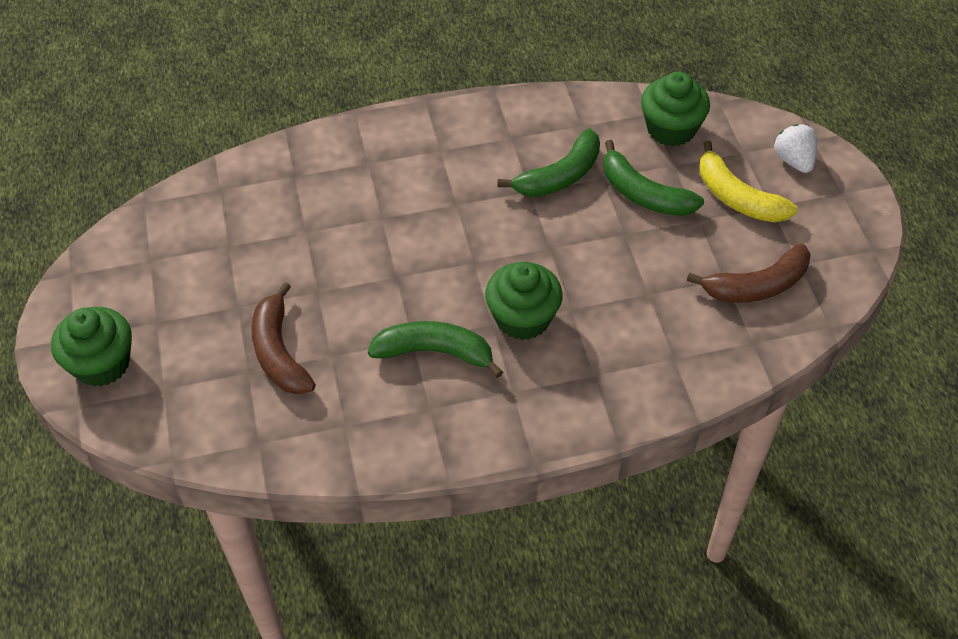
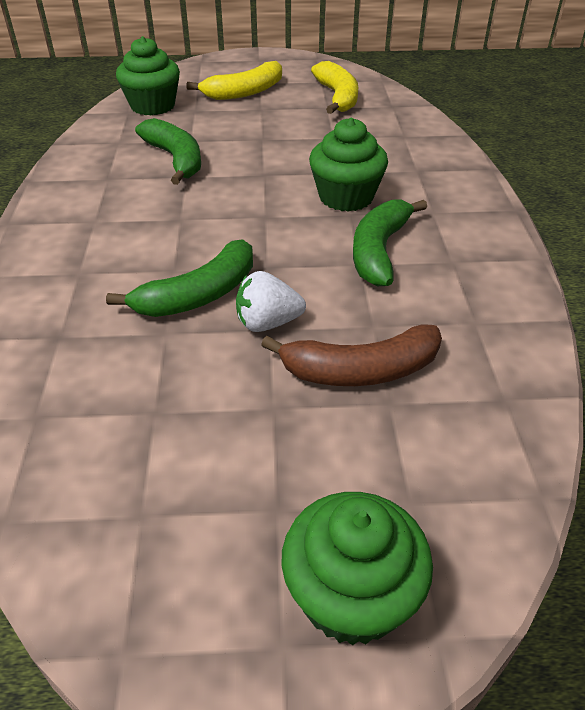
camera: 80 degrees left, 10 degrees down
green banana [603,140,704,216] -> green banana moved to [106,239,253,317]
brown banana [687,244,811,303] -> yellow banana [311,61,358,114]
white strawberry [774,124,817,173] -> white strawberry moved to [236,271,306,332]

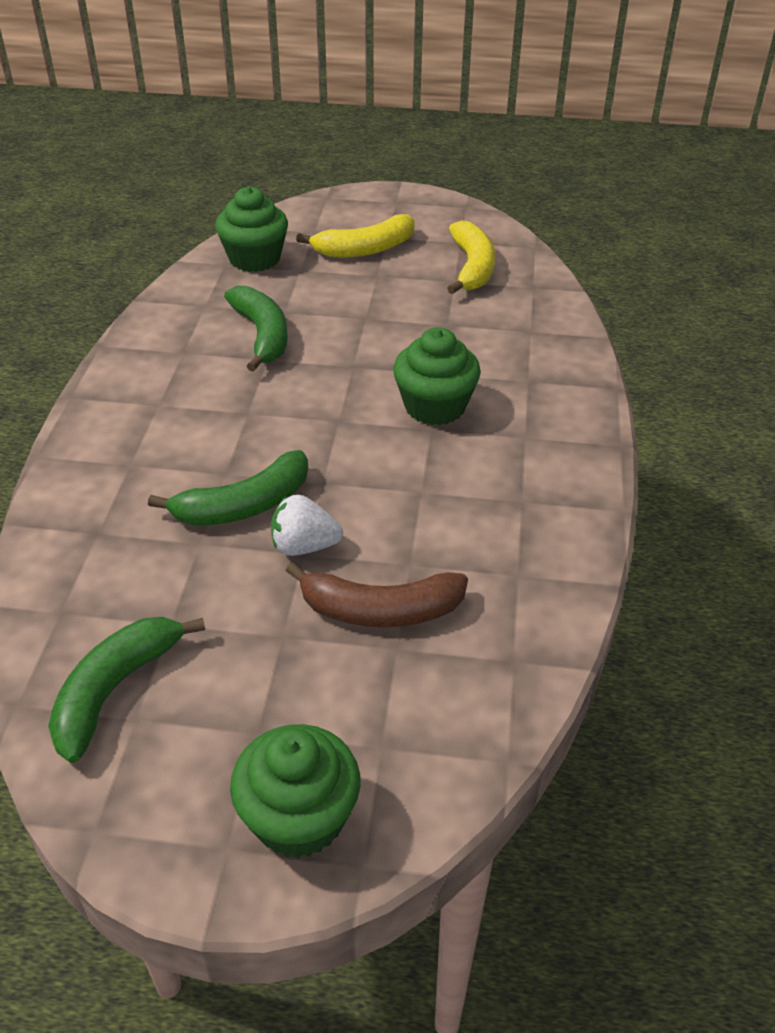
camera: 10 degrees right, 0 degrees up
green banana [353,199,427,286] -> green banana moved to [48,617,205,763]

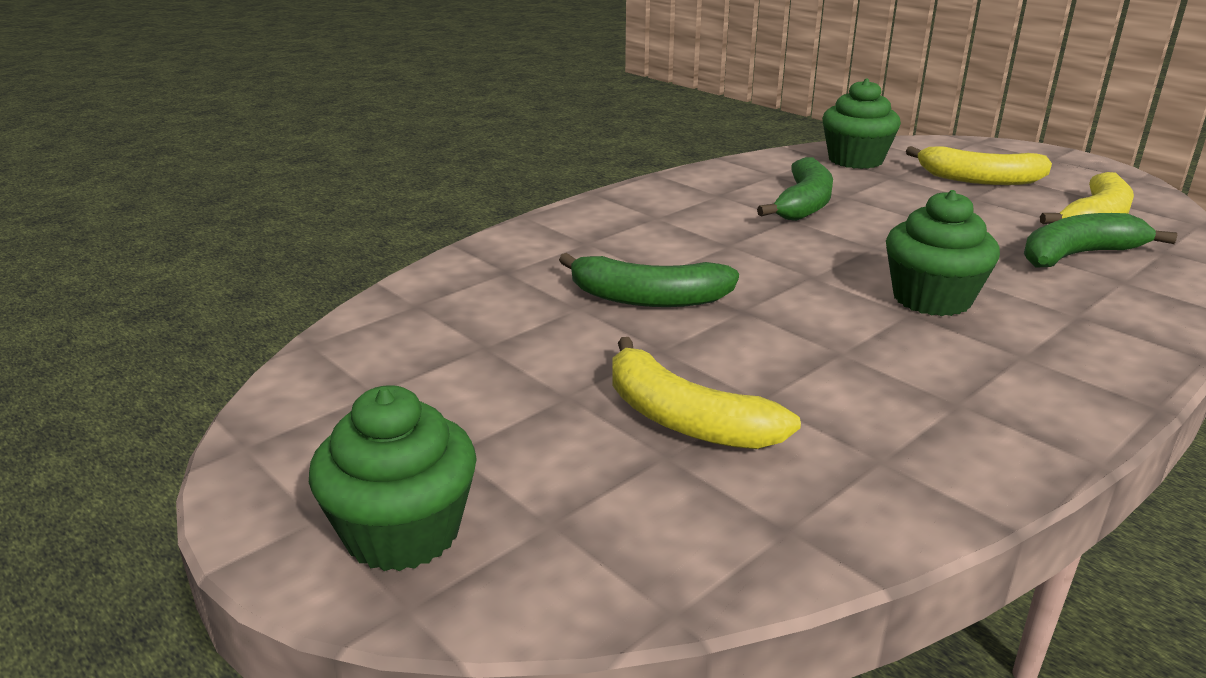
camera: 40 degrees right, 15 degrees down
green banana [48,617,205,763] -> green banana moved to [1024,213,1177,267]
white strawberry [271,495,343,556] -> none
brown banana [286,562,468,627] -> yellow banana [612,337,801,449]

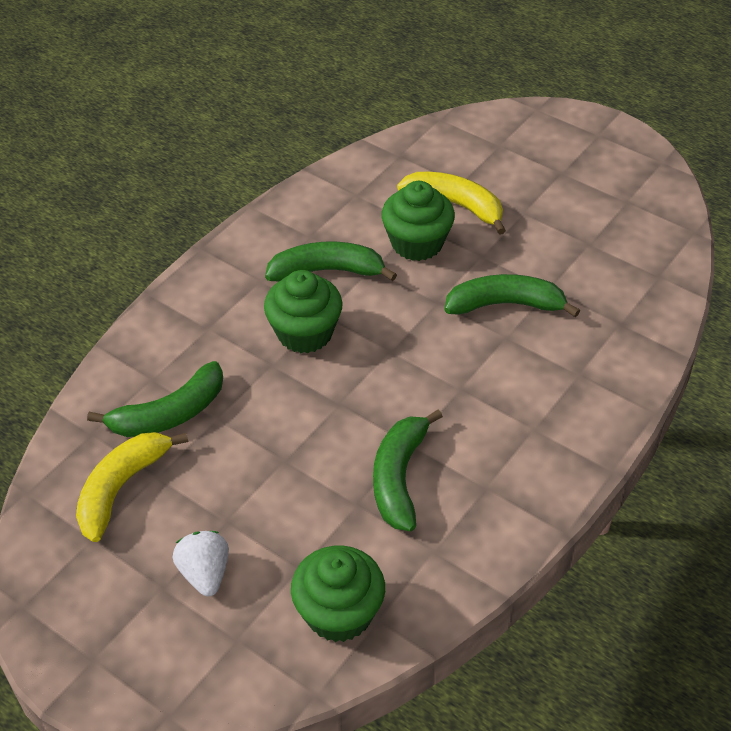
camera: 170 degrees right, 20 degrees up
green cupcake [309,385,477,571] -> green cupcake moved to [381,181,455,261]
yellow banana [906,146,1052,185] -> white strawberry [172,531,229,596]
none -> green banana [265,242,397,281]

